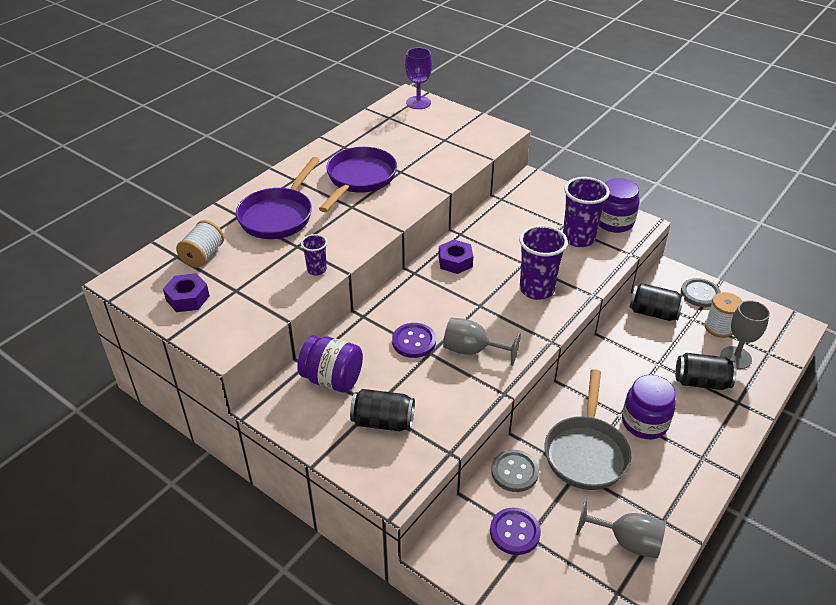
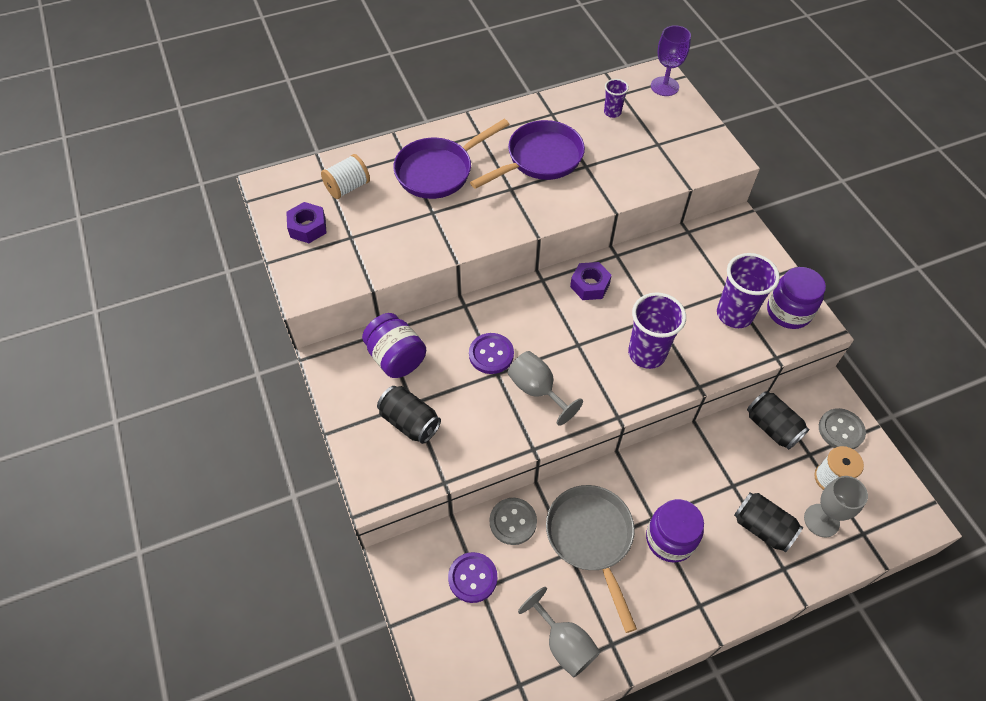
camera: 30 degrees right, 15 degrees up
purple cup [301,234,327,276] -> purple cup moved to [604,79,629,118]
grey pan [544,369,631,490] -> grey pan turned 120 degrees clockwise [546,485,637,633]

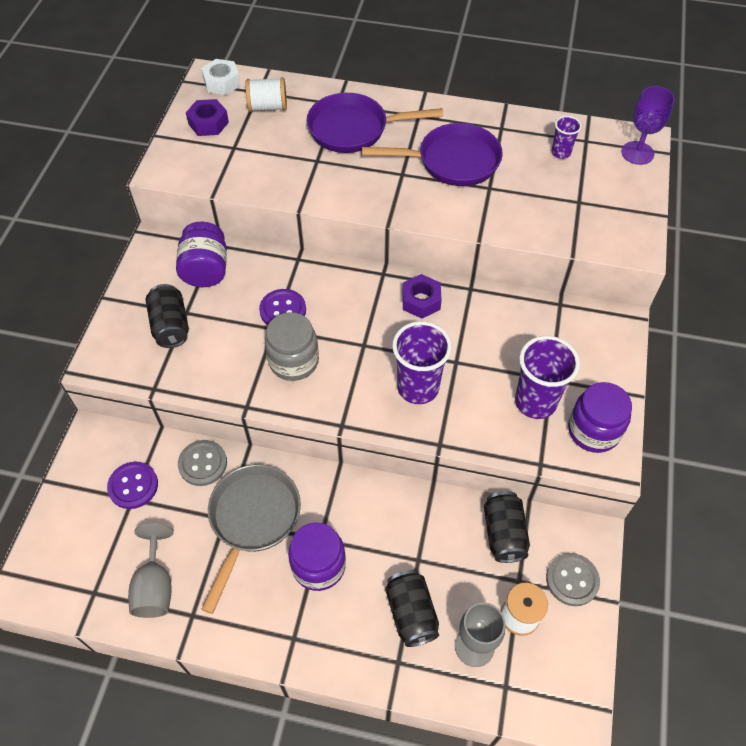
camera: 35 degrees right, 0 degrees up
grey goblet [508,351,583,426] -> grey jar [265,312,319,381]
none -> white nut [201,59,241,95]

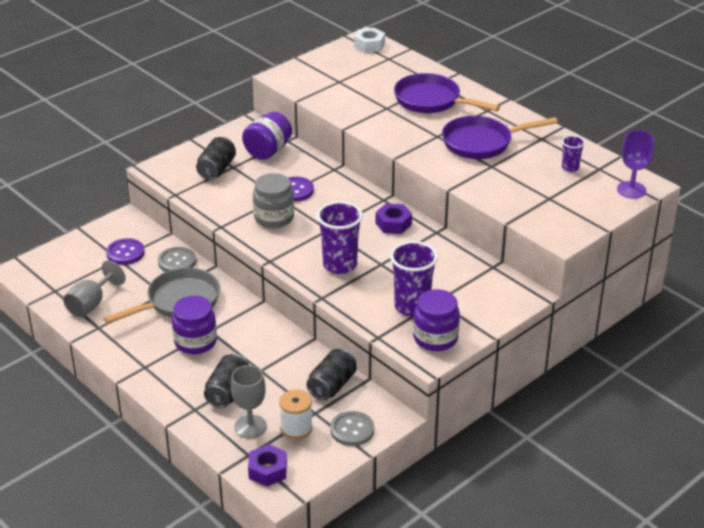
camera: 35 degrees right, 20 degrees down
purple nut [186,99,229,136] -> purple nut moved to [248,444,287,487]
white spool [246,77,287,112] -> none
purple pan [362,123,503,186] -> purple pan turned 135 degrees clockwise [442,116,558,159]

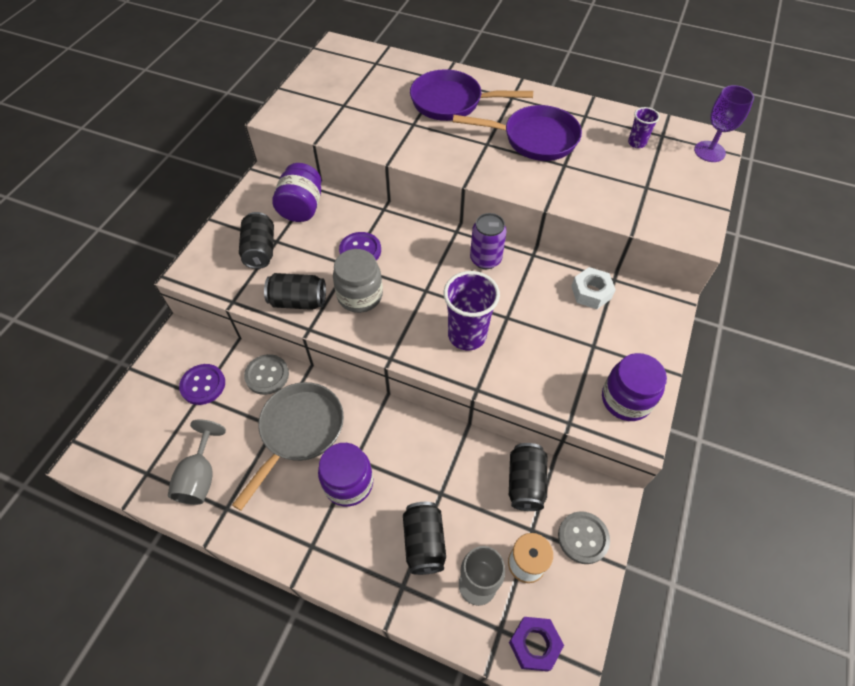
camera: 25 degrees left, 20 degrees up
white nut [354,28,385,53] -> white nut moved to [571,267,616,309]
purple nut [376,203,412,234] -> purple can [470,213,507,269]
purple cup [390,241,438,316] -> none
purple pan [442,116,558,159] -> purple pan turned 135 degrees counterclockwise [453,105,582,161]
none -> black can [264,273,326,310]

